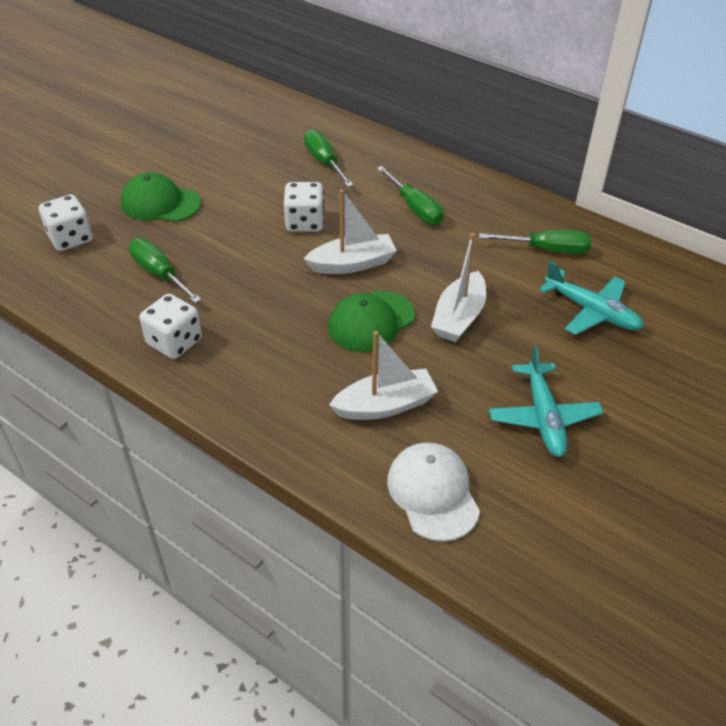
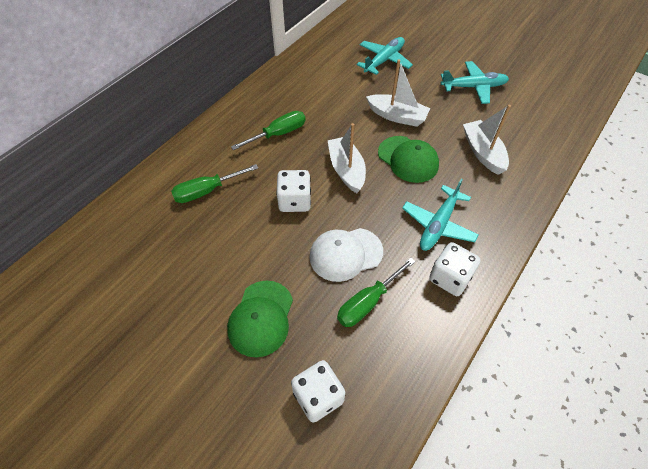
camera: 90 degrees left, 10 degrees up
white cap [387,442,480,542] -> white cap moved to [309,228,383,282]
green screwdriver [479,230,591,254] -> none
none -> turquoise plane [402,179,479,251]

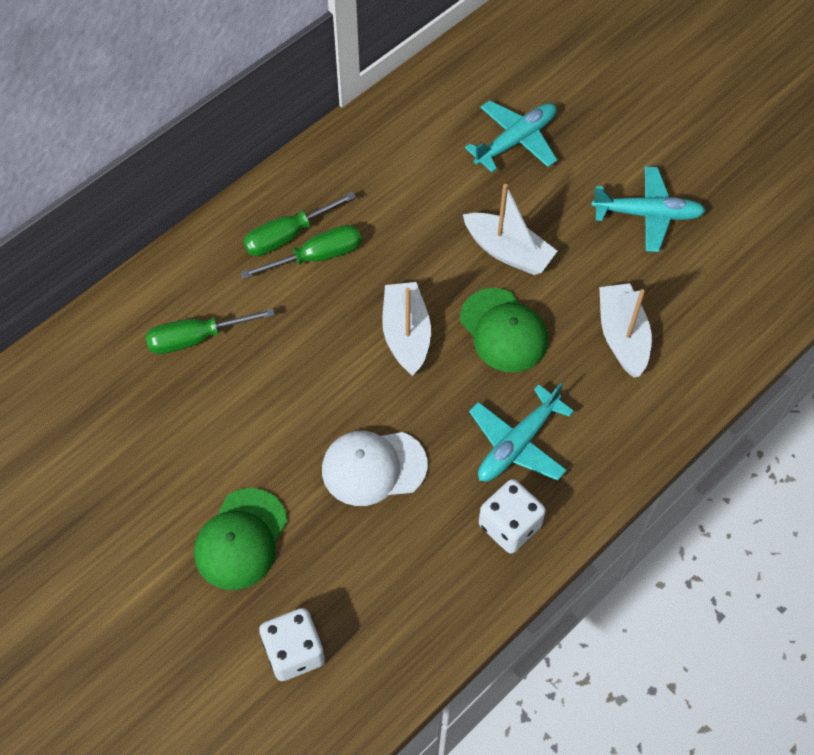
camera: 10 degrees right, 5 degrees up
white dice [276,170,311,212] -> none
green screwdriver [337,258,416,327] -> green screwdriver moved to [243,191,356,256]

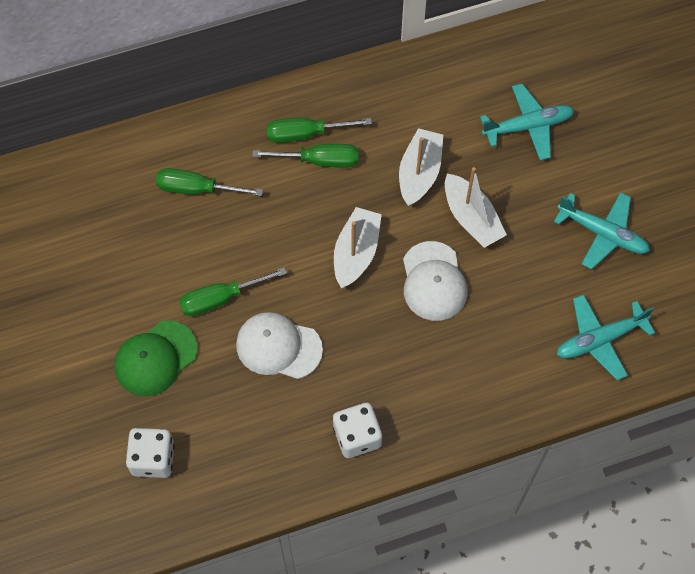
camera: 25 degrees right, 5 degrees up
green cap [460,288,548,372] -> white cap [403,241,467,321]
turquoise plane [469,383,574,482] -> turquoise plane moved to [556,294,655,380]
white boat [599,283,652,378] -> white boat moved to [399,128,443,206]
none -> green screwdriver [179,267,287,316]

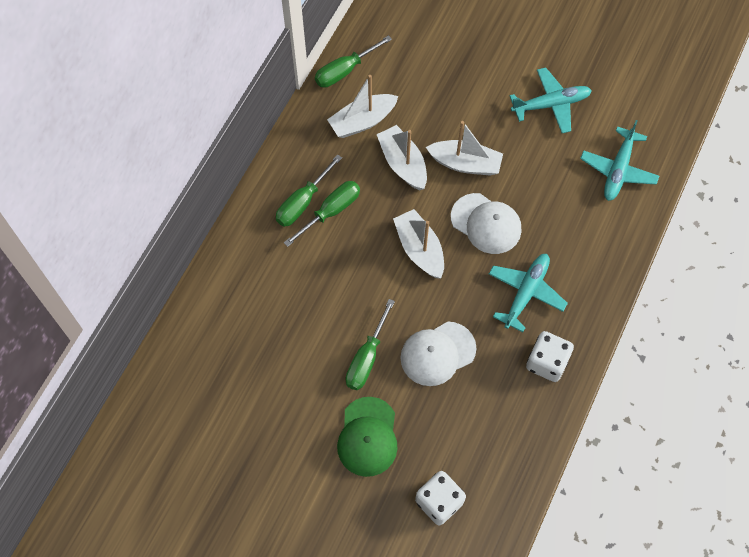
camera: 45 degrees left, 0 degrees up
green screwdriver [156,168,263,196] -> green screwdriver moved to [315,35,392,87]
turquoise plane [480,84,574,160] -> turquoise plane moved to [489,254,568,332]
none -> white boat [327,75,398,138]

